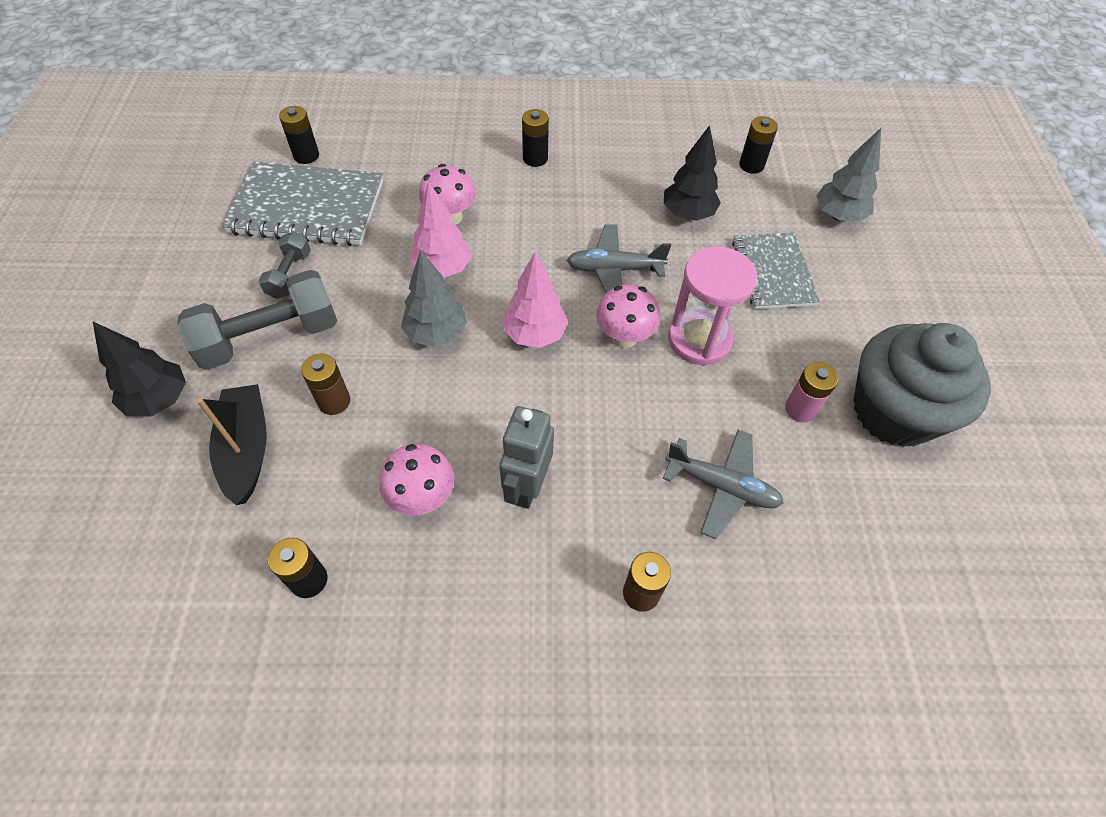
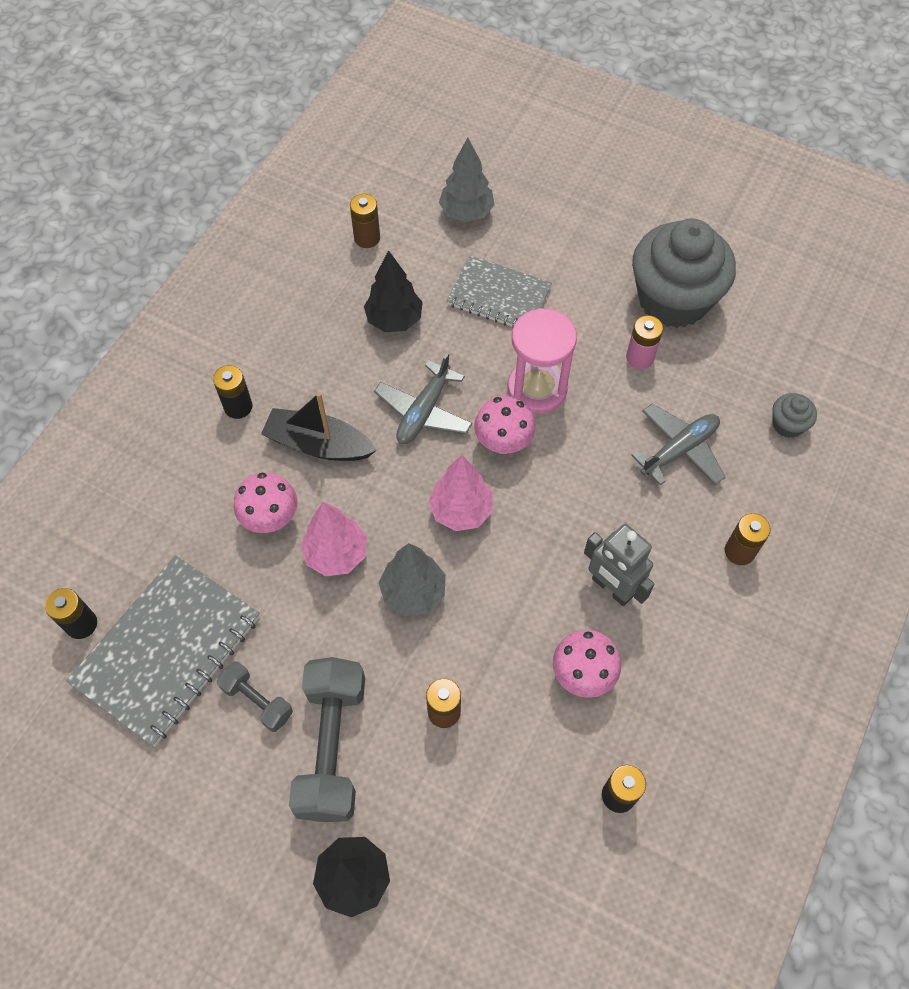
camera: 60 degrees left, 5 degrees up
black boat [197,384,267,505] -> black boat moved to [261,393,377,461]
black battery [739,116,778,174] -> brown battery [350,194,380,248]
none -> grey cupcake [772,393,817,438]

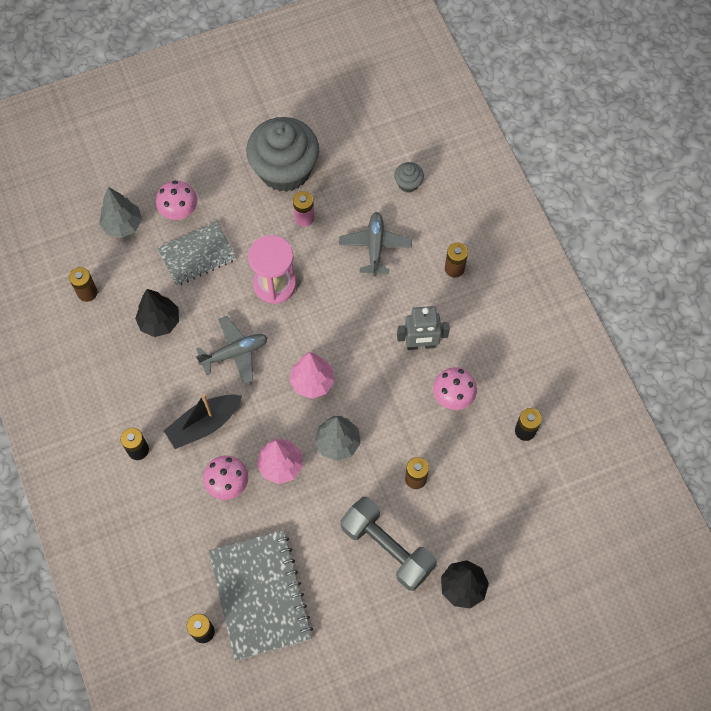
camera: 50 degrees left, 5 degrees up
grey dumbbell [217,661,293,732] -> none
grey plane [374,352,473,444] -> grey plane turned 90 degrees counterclockwise [196,316,268,385]
pink mushroom [474,396,536,454] -> pink mushroom moved to [156,181,197,220]

